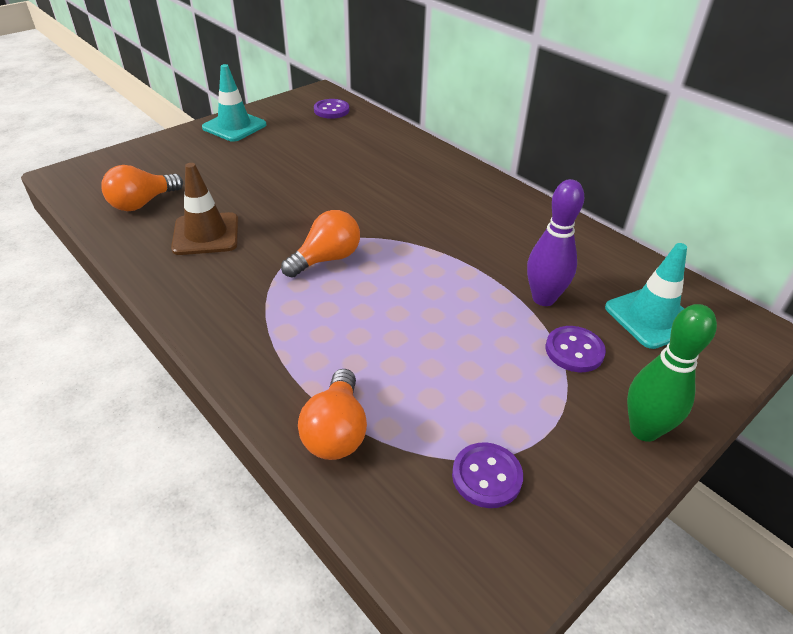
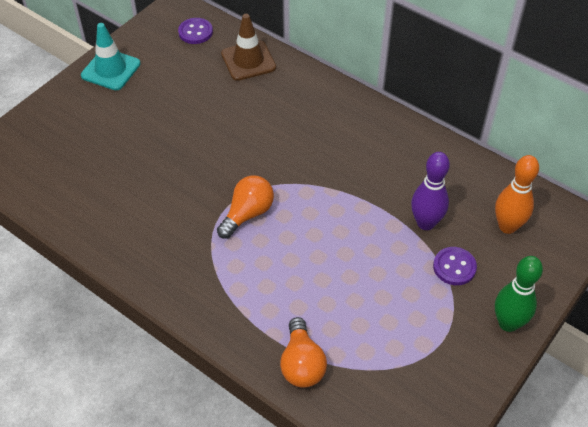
camera: 10 degrees left, 10 degrees up
orange light bulb [101,165,183,211] -> none
brown traffic cone [171,163,238,255] -> brown traffic cone moved to [221,14,276,81]
purple button [452,442,523,508] -> none
turquoise traffic cone [605,243,687,349] -> orange bowling pin [495,155,539,234]

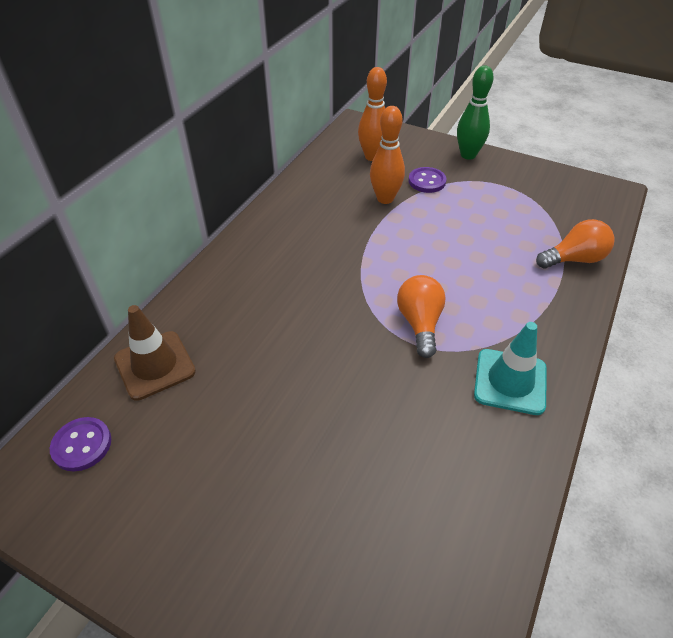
camera: 100 degrees left, 5 degrees down
turquoise traffic cone [81,23,141,90] -> turquoise traffic cone moved to [474,322,547,415]
orange light bulb [217,175,274,239] -> orange light bulb turned 60 degrees clockwise [397,275,446,358]
purple bowling pin [411,152,450,230] -> orange bowling pin [370,106,405,204]

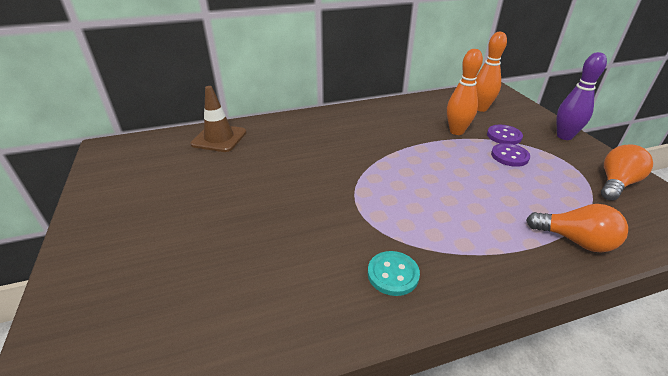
camera: 45 degrees right, 10 degrees down
purple button [50,417,111,471] -> purple button moved to [491,143,530,167]
orange light bulb [397,275,446,358] -> orange light bulb moved to [601,144,653,201]
green bowling pin [457,65,494,159] -> purple bowling pin [557,52,607,140]
turquoise traffic cone [474,322,547,415] -> turquoise button [368,251,420,296]

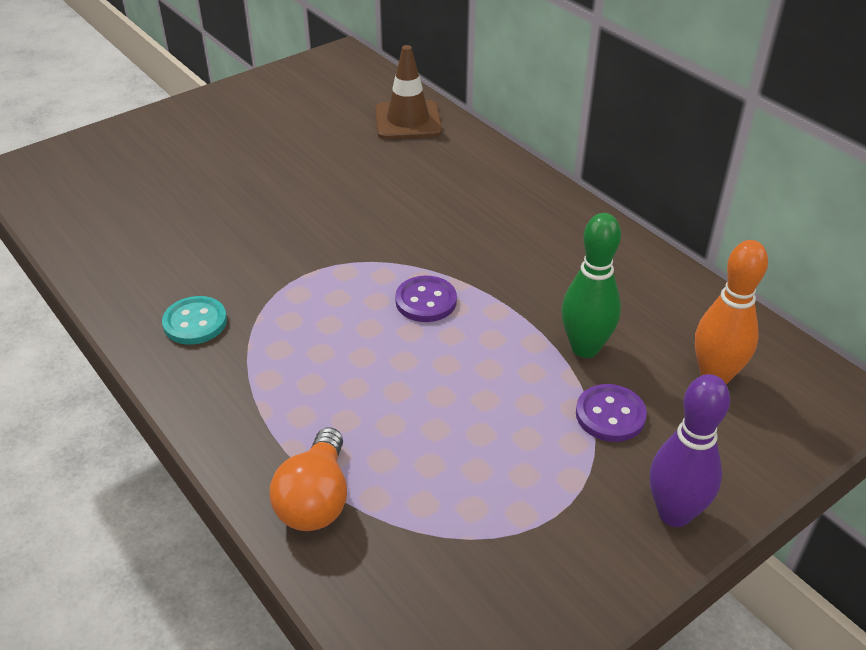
camera: 70 degrees right, 5 degrees up
orange bowling pin [447,49,483,135] -> green bowling pin [561,213,621,358]
purple button [491,143,530,167] -> purple button moved to [395,276,457,322]
orange light bulb [601,144,653,201] -> none

